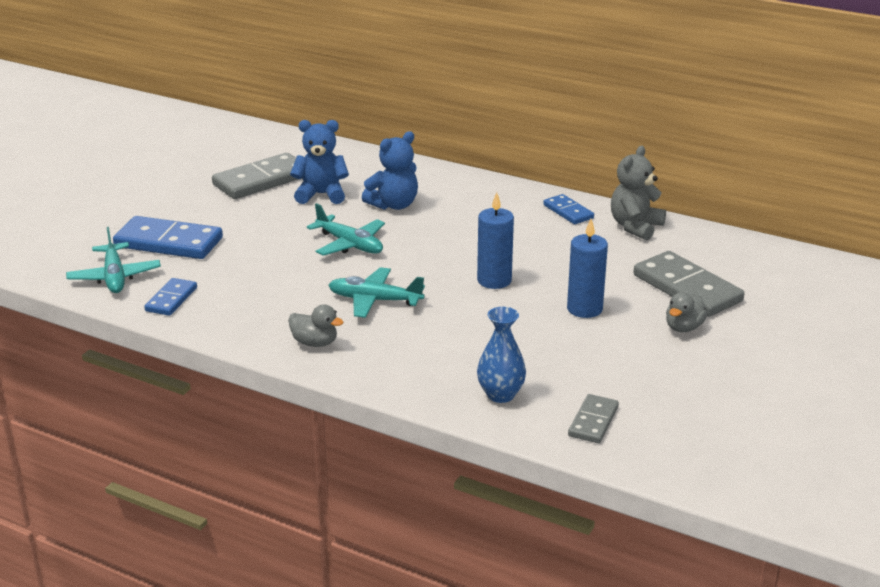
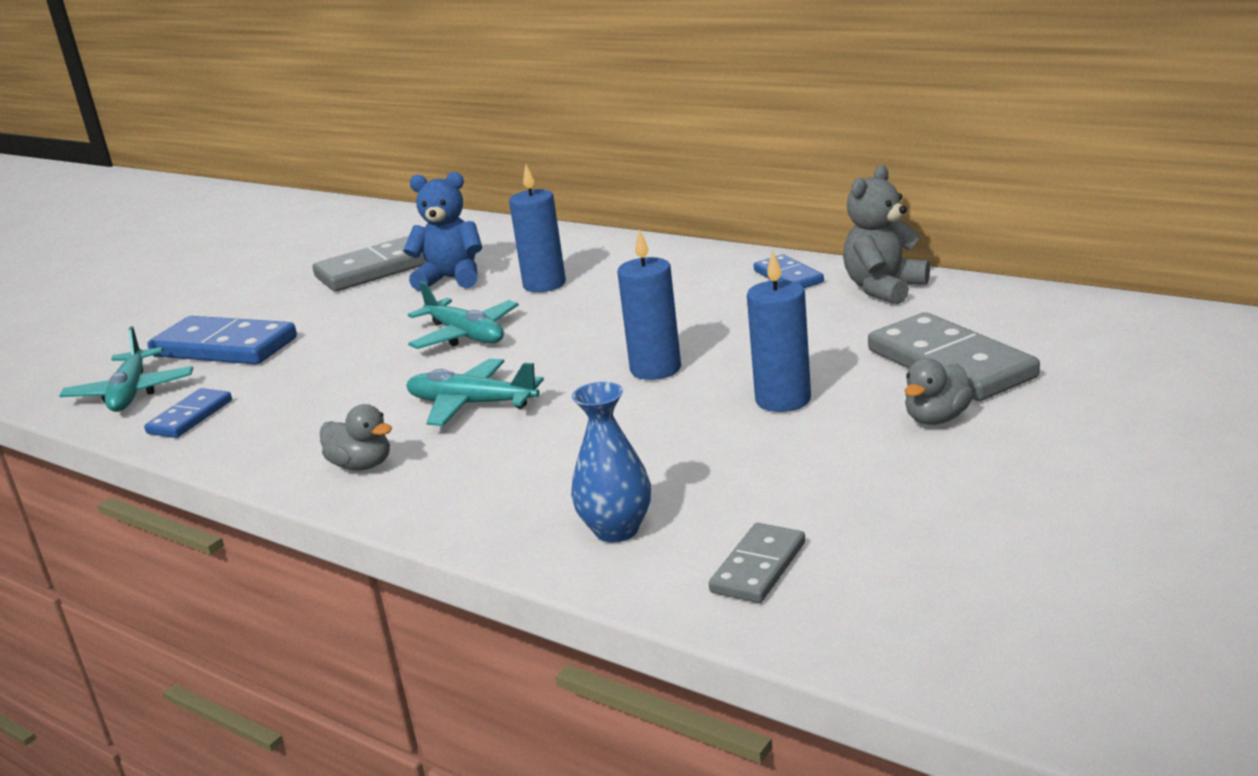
camera: 10 degrees right, 5 degrees down
blue teddy bear [362,131,418,210] -> blue candle [509,165,566,292]

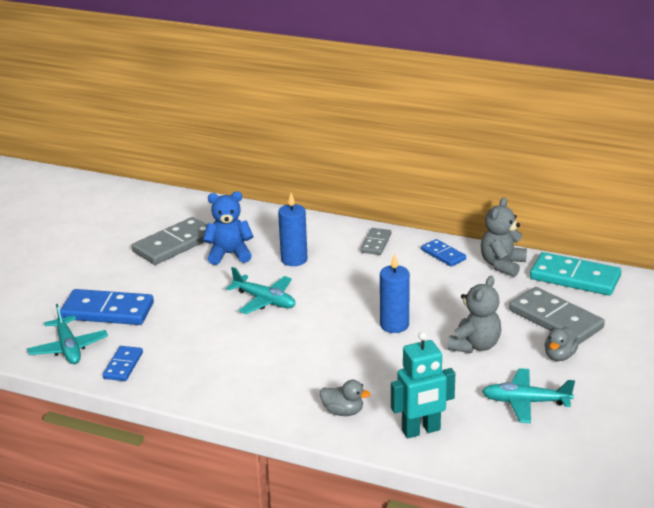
camera: 15 degrees left, 5 degrees up
grey duck [320,404,392,470] -> grey duck moved to [320,380,371,416]
turquoise plane [406,359,544,426] -> turquoise plane moved to [482,368,575,423]
blue vase [571,382,651,542] -> turquoise robot [391,331,455,438]
grey domino [709,523,805,603] -> grey domino moved to [360,228,391,255]
blue candle [747,250,811,412] -> grey teddy bear [448,276,501,353]
none -> turquoise domino [530,252,621,296]

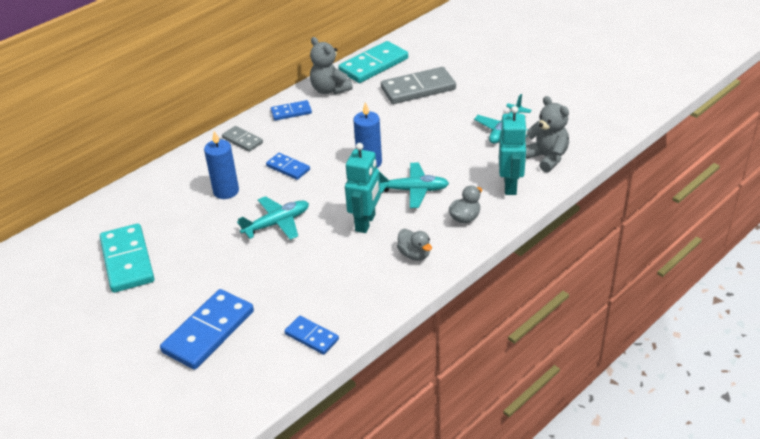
camera: 65 degrees left, 10 degrees up
turquoise plane [27,304,108,364] -> turquoise plane moved to [379,163,449,208]
grey domino [132,217,207,265] -> turquoise domino [100,223,155,293]
blue teddy bear [203,192,253,265] -> none
grey teddy bear [448,276,501,353] -> grey teddy bear moved to [526,96,569,173]
grey duck [545,327,579,361] -> grey duck moved to [397,229,432,261]
none -> blue domino [266,153,310,180]
none -> turquoise robot [345,143,381,233]

